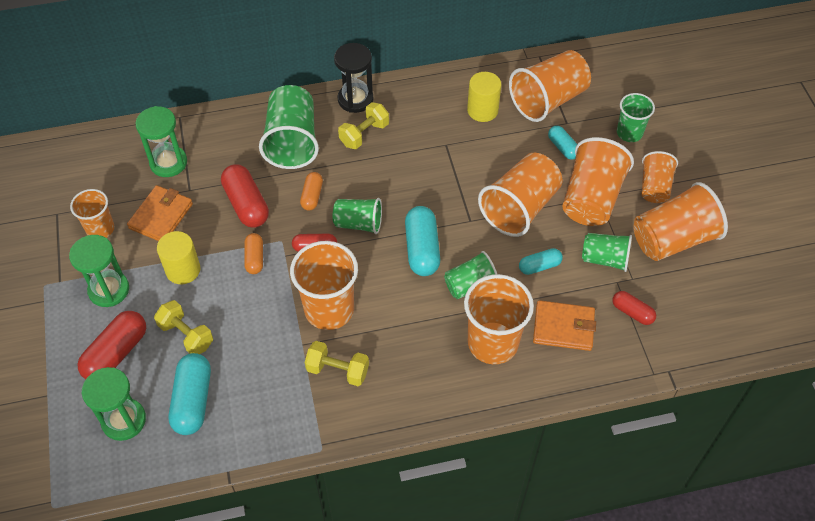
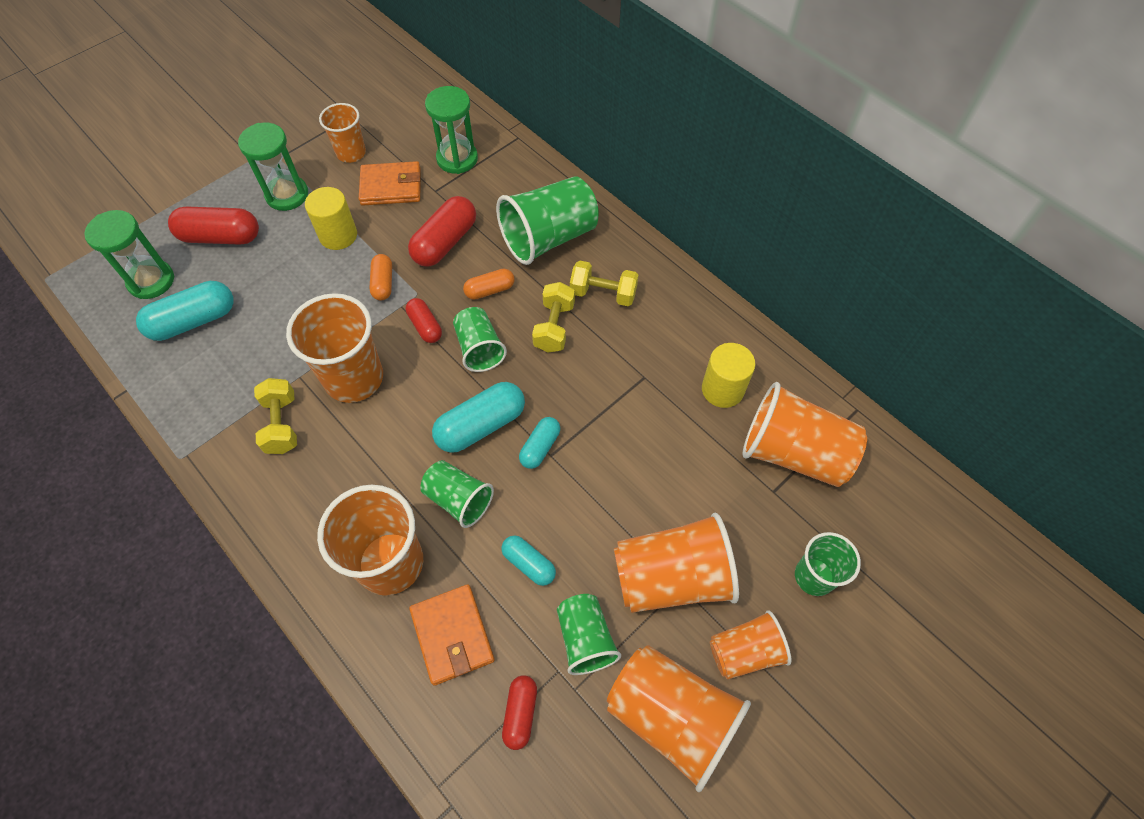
camera: 60 degrees right, 5 degrees up
yellow dumbbell [154,300,213,354] -> yellow dumbbell moved to [532,282,575,353]
orange capsule [244,233,263,274] -> orange capsule turned 60 degrees counterclockwise [370,254,392,301]
black hourglass [334,43,373,113] -> none
orange cup [478,153,562,237] -> none
turquoise capsule [548,126,577,160] -> turquoise capsule moved to [519,417,560,469]

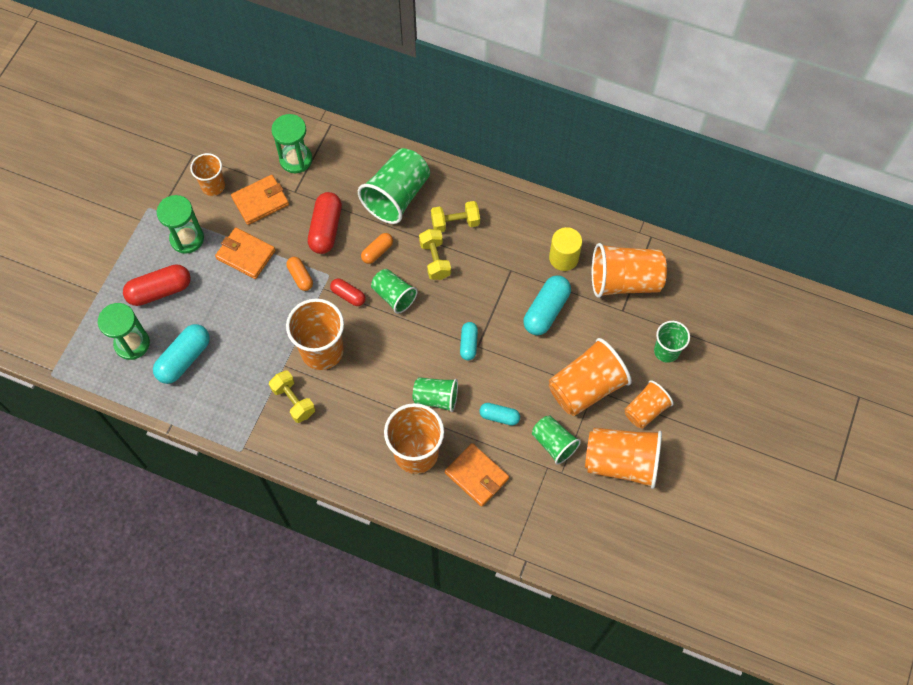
camera: 25 degrees left, 5 degrees up
yellow cylinder [305,187,357,250] -> orange wallet [215,227,276,279]
turquoise capsule [432,382,525,453] -> turquoise capsule moved to [523,275,571,335]
red capsule [502,675,537,750] -> none

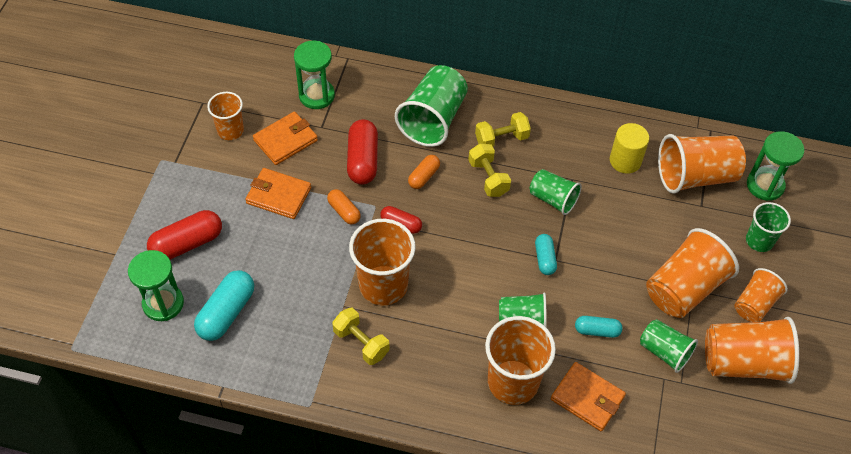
camera: 10 degrees left, 10 degrees down
green hourglass [157,195,204,254] -> green hourglass moved to [747,131,804,201]
green cup [371,269,418,314] -> green cup moved to [530,169,582,215]
turquoise capsule [523,275,571,335] -> none

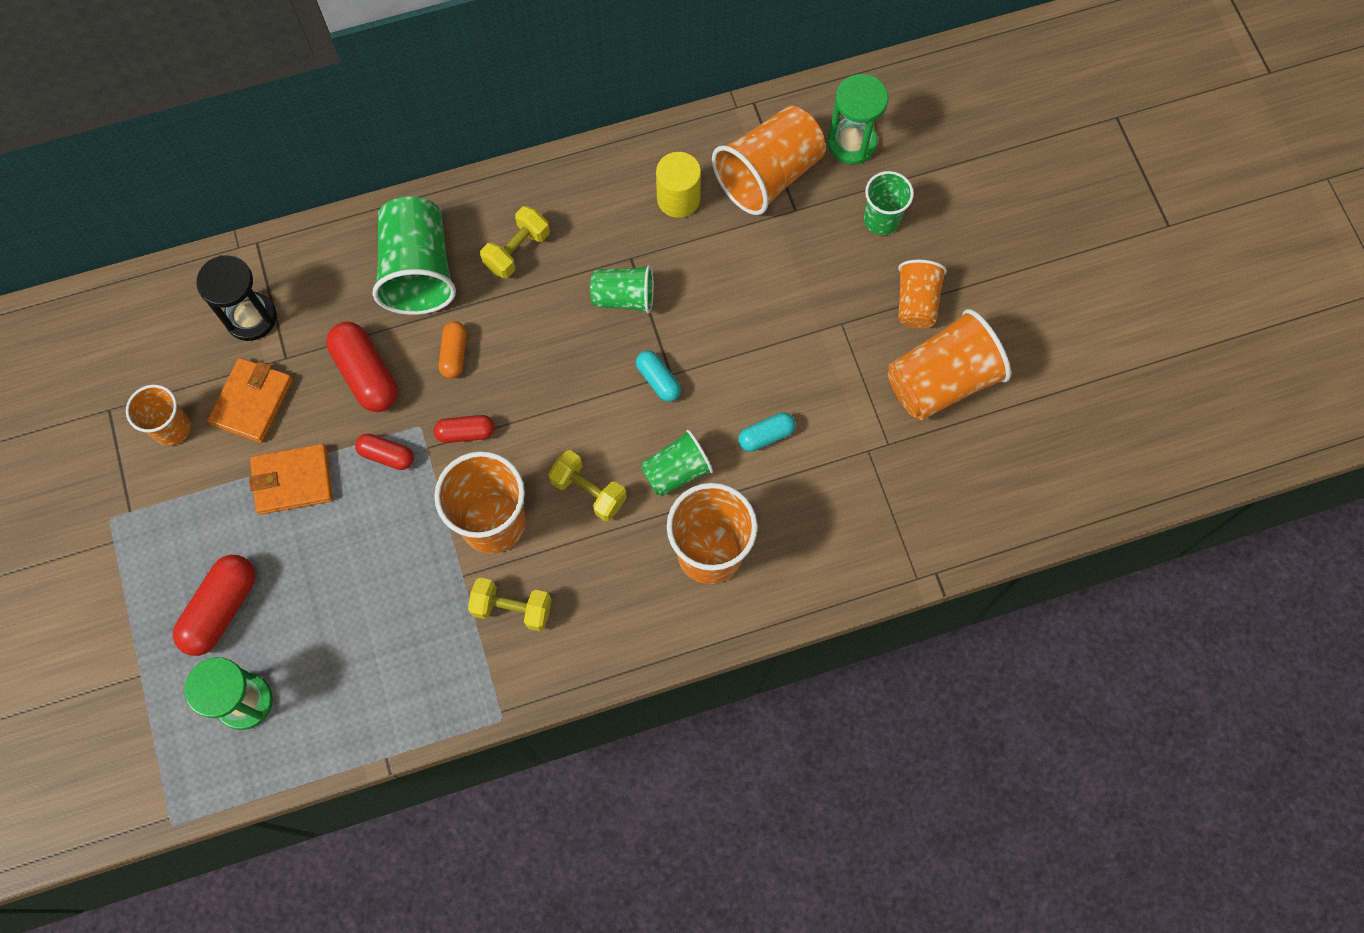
camera: 30 degrees left, 15 degrees up
turquoise capsule [194,270,254,341] -> none
green hourglass [294,41,335,109] -> black hourglass [197,255,277,341]
orange capsule [327,189,361,224] -> red capsule [355,434,414,470]
yellow dumbbell [468,143,511,197] -> yellow dumbbell moved to [548,450,627,521]
orange wallet [551,362,626,431] -> none
green cup [640,319,698,373] -> none
orange cup [646,228,739,318] -> none

